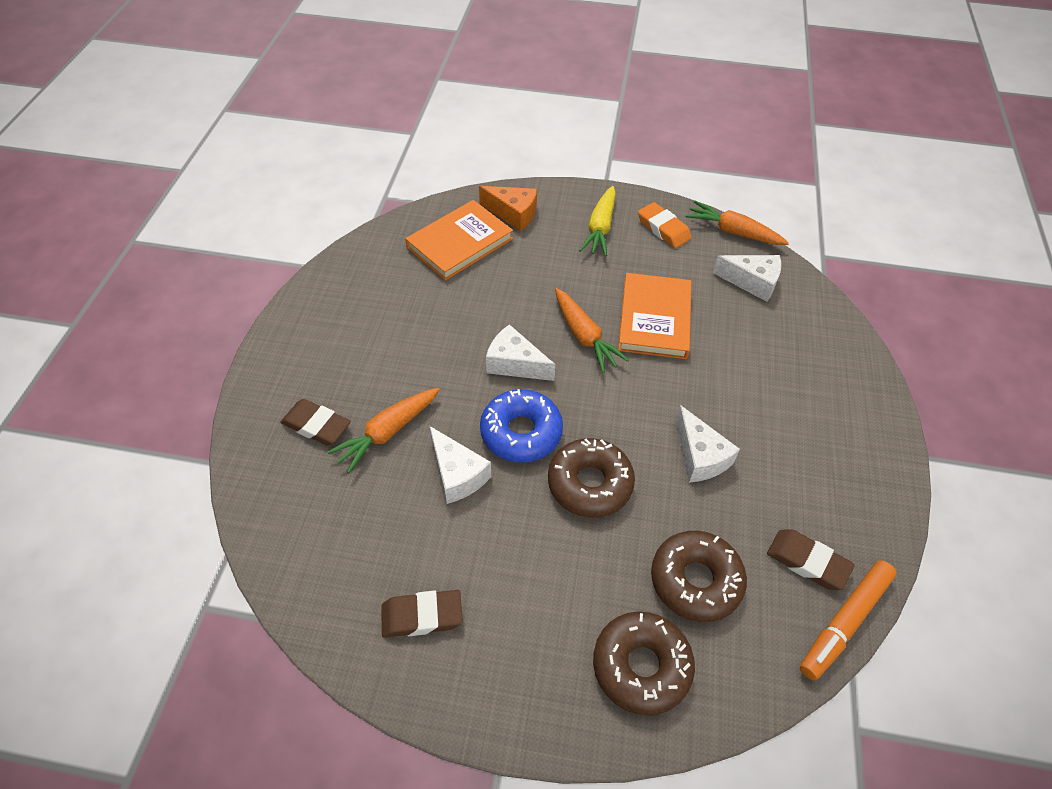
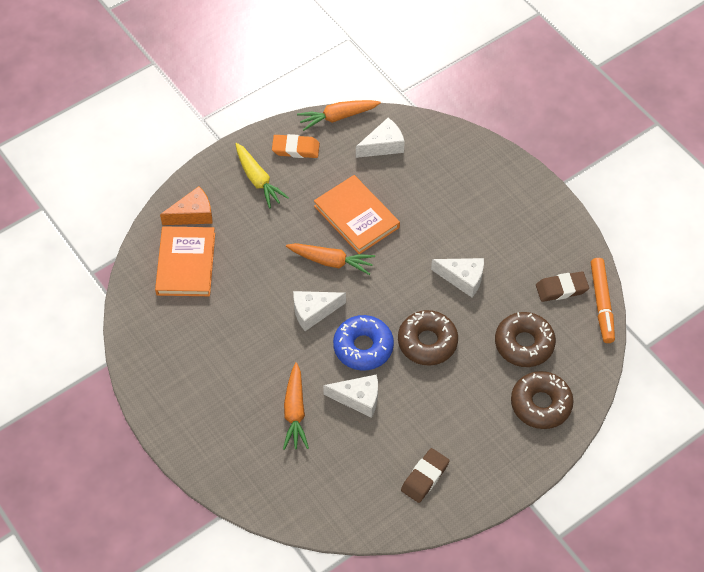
camera: 45 degrees left, 5 degrees up
brown eraser [280,399,351,446] -> none

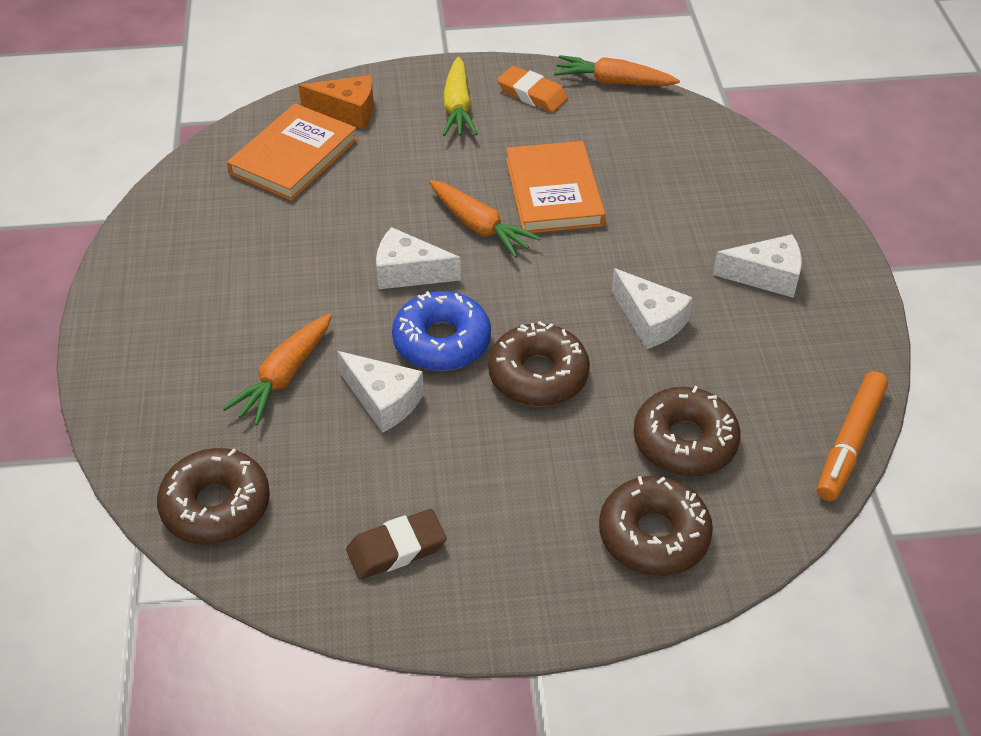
camera: 30 degrees right, 10 degrees down
white cheese [356,118,405,158] -> white cheese moved to [713,234,802,298]
brown eraser [536,271,589,302] -> none
none -> brown donut [157,448,270,545]

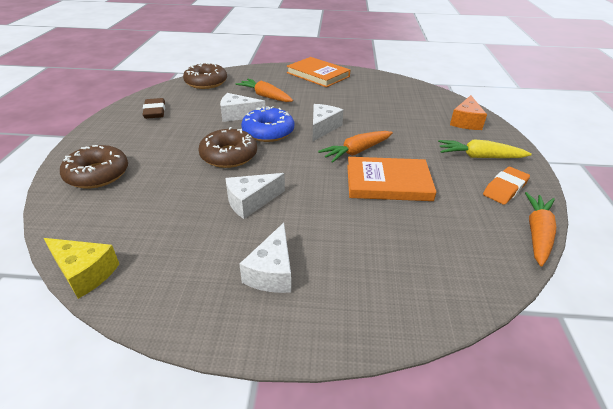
camera: 100 degrees right, 10 degrees down
orange book [227,103,357,201] -> orange book moved to [287,57,350,87]
white cheese [337,351,424,433] -> white cheese turned 45 degrees clockwise [220,93,266,122]
brown donut [633,386,741,477] -> none
orange marker [817,371,888,501] -> yellow cheese [44,238,119,299]

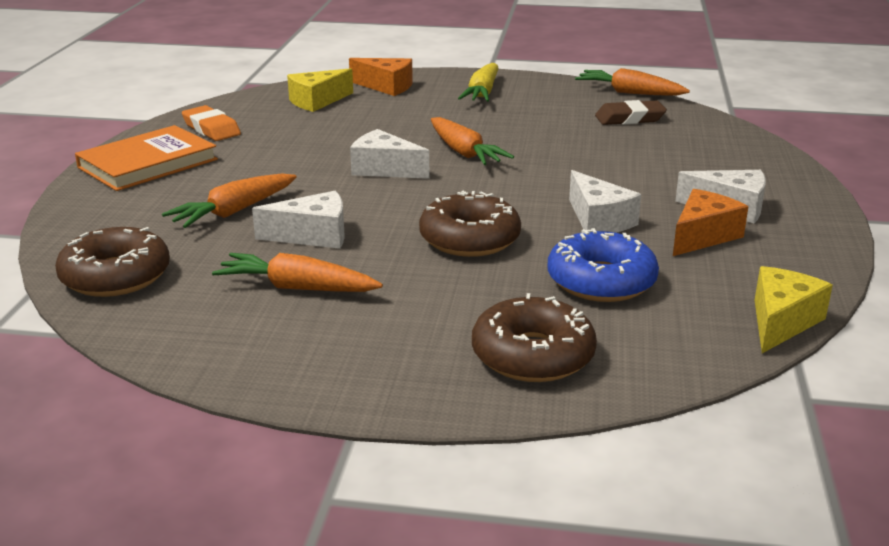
camera: 85 degrees left, 10 degrees down
brown eraser [143,98,165,119] -> brown eraser moved to [595,100,667,125]
white cheese [220,93,266,122] -> white cheese turned 105 degrees counterclockwise [252,191,345,249]
blue donut [241,106,294,142] -> blue donut moved to [548,228,659,302]
orange book [347,157,436,201] -> none
orange eraser [483,167,530,205] -> orange eraser moved to [182,105,241,141]
none -> orange carrot [212,253,383,292]
none -> yellow cheese [287,68,353,112]
none -> orange cheese [673,189,748,256]

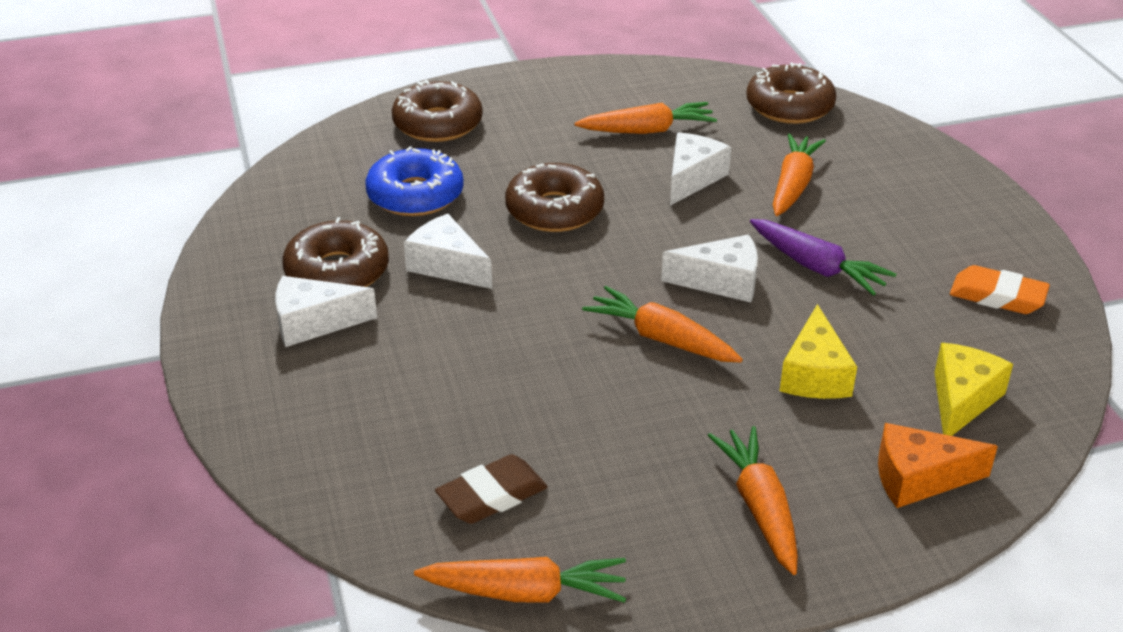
camera: 155 degrees right, 10 degrees up
orange book [75,125,218,191] -> none
white cheese [252,191,345,249] -> white cheese turned 150 degrees clockwise [670,132,731,206]
yellow carrot [458,63,499,102] -> orange carrot [708,426,798,575]
orange cheese [673,189,748,256] -> brown donut [282,217,389,287]
yellow cheese [755,266,833,353] -> yellow cheese moved to [780,304,857,399]
none -> purple carrot [750,219,896,296]

